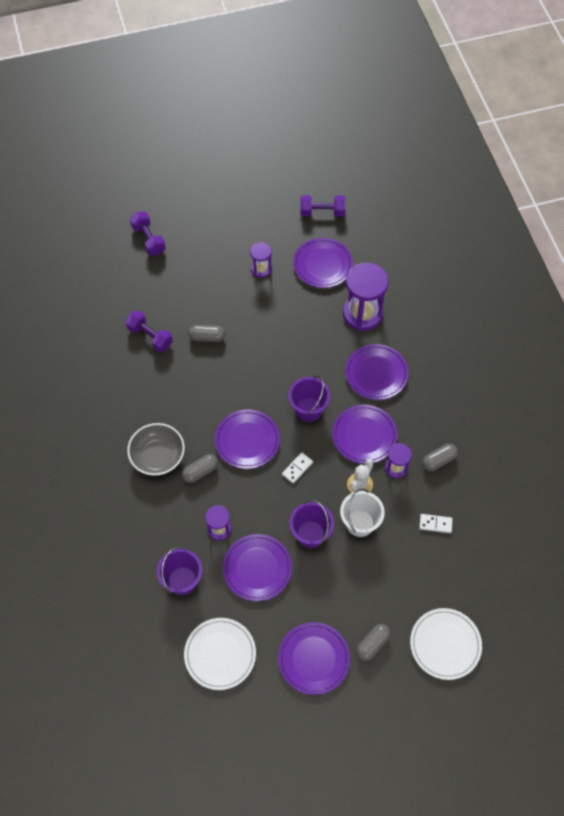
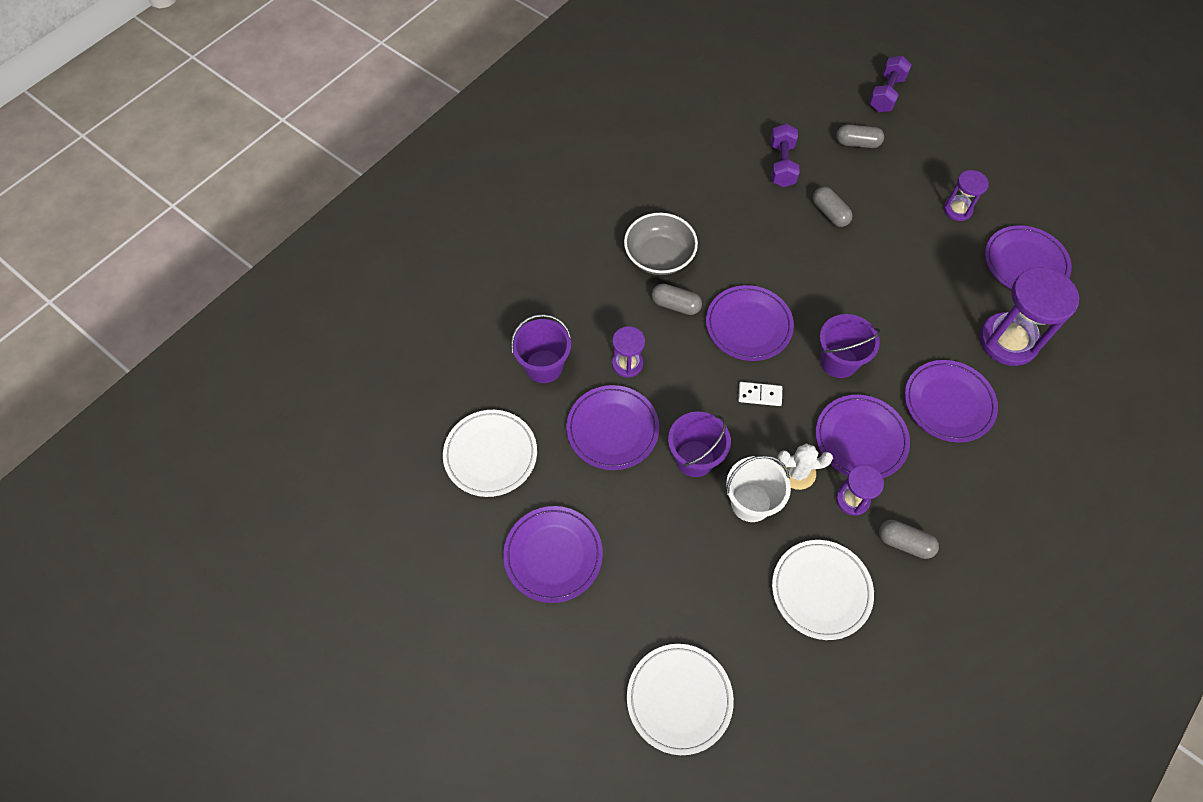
camera: 55 degrees right, 0 degrees up
purple dumbbell [300,195,346,217] -> none
grey capsule [356,624,391,661] -> grey capsule moved to [836,125,884,148]
white domino [419,514,453,533] -> white plate [772,540,874,640]

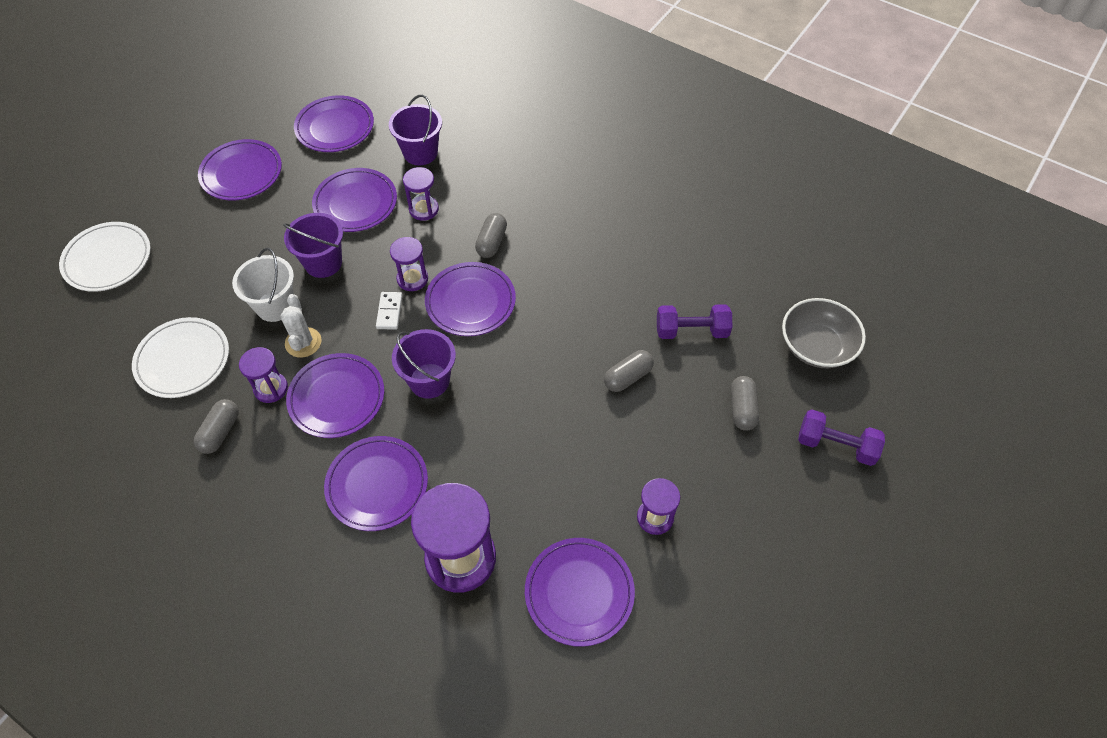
camera: 85 degrees right, 5 degrees down
white plate [443,410,537,497] -> purple plate [294,95,374,152]
grey bowl [624,213,698,275] -> grey bowl moved to [782,298,866,368]
none -> purple hourglass [390,237,428,291]

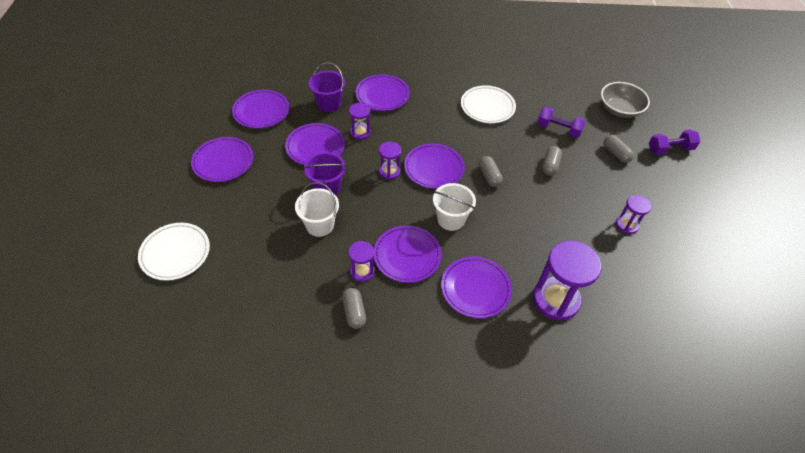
camera: 35 degrees left, 5 degrees down
white plate [132,317,229,398] -> white plate moved to [461,85,516,123]
white cactus [280,294,321,358] -> none
white domino [376,292,402,330] -> none
purple bucket [392,329,456,399] -> white bucket [433,183,476,231]
grey capsule [475,213,507,258] -> grey capsule moved to [479,156,503,187]
purple plate [525,538,635,647] -> purple plate moved to [355,74,410,111]
purple dumbbell [657,304,732,339] -> purple dumbbell turned 60 degrees clockwise [537,107,586,138]

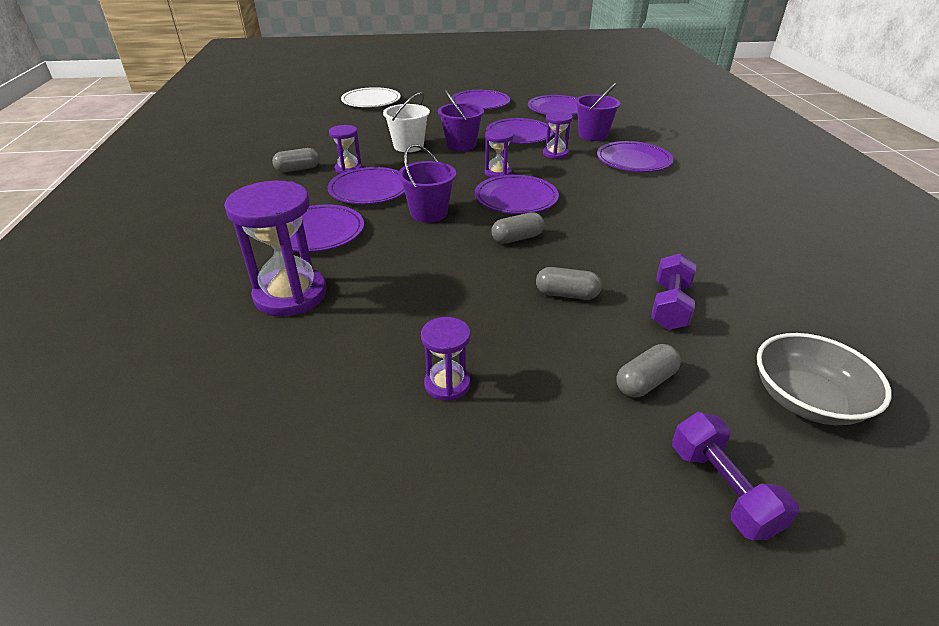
camera: 85 degrees right, 15 degrees down
white bucket [433,183,476,231] -> purple bucket [398,144,456,223]
white plate [461,85,516,123] -> none

